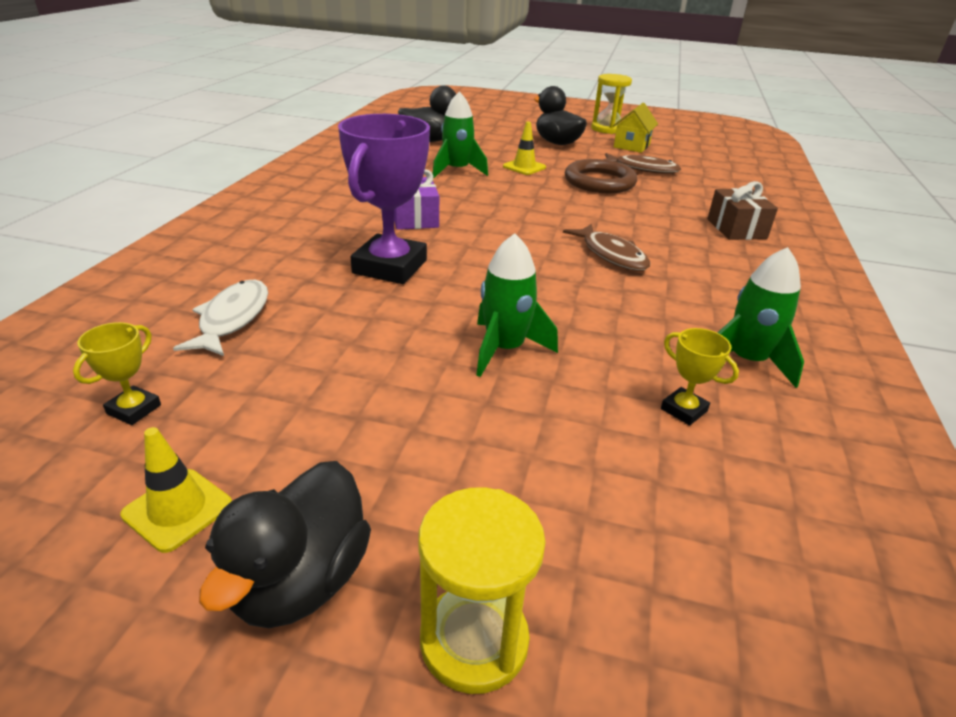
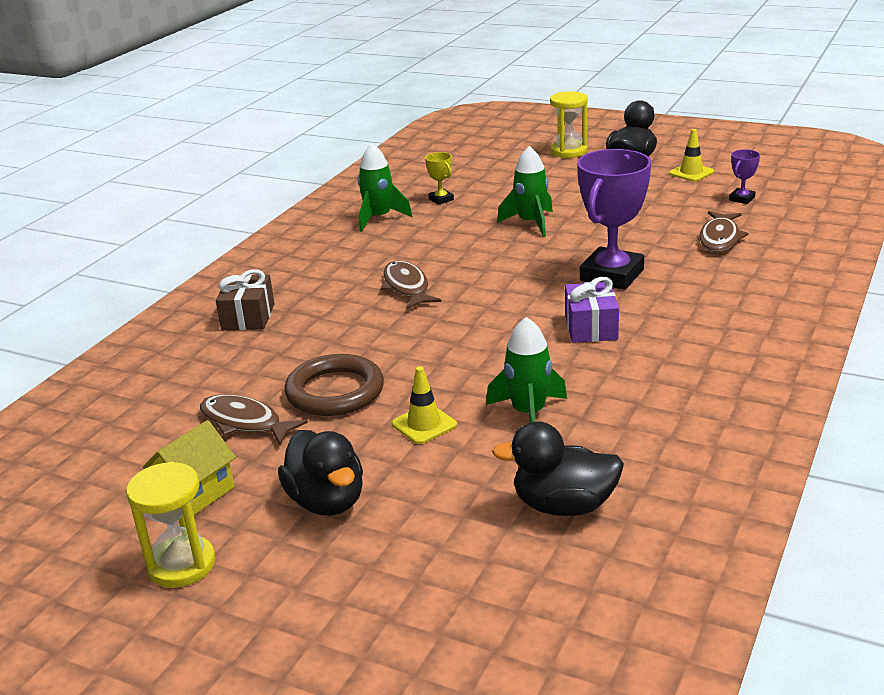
camera: 165 degrees left, 5 degrees down
yellow trophy [73,322,161,425] -> purple trophy [729,149,760,204]
white fish [173,280,268,356] -> brown fish [699,211,749,252]

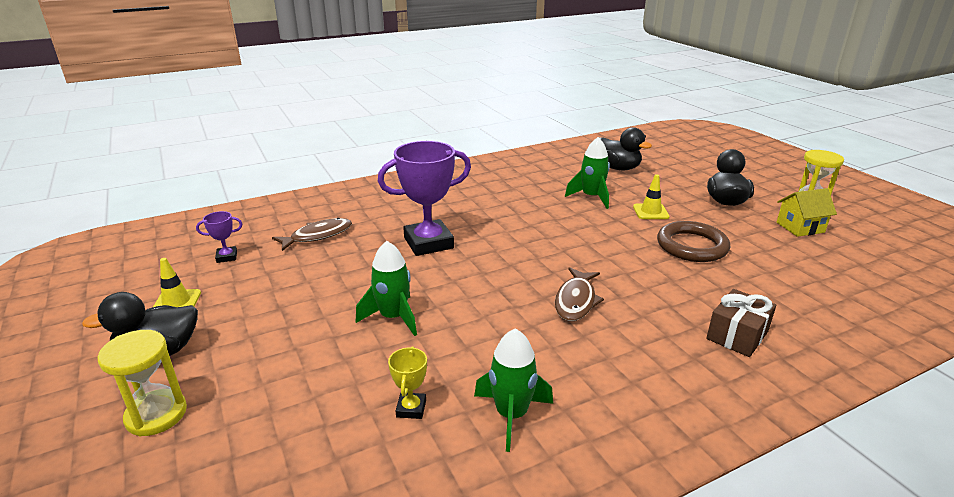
camera: 145 degrees left, 0 degrees up
brown fish [200,395,308,445] -> none
purple gift [565,277,619,343] -> none

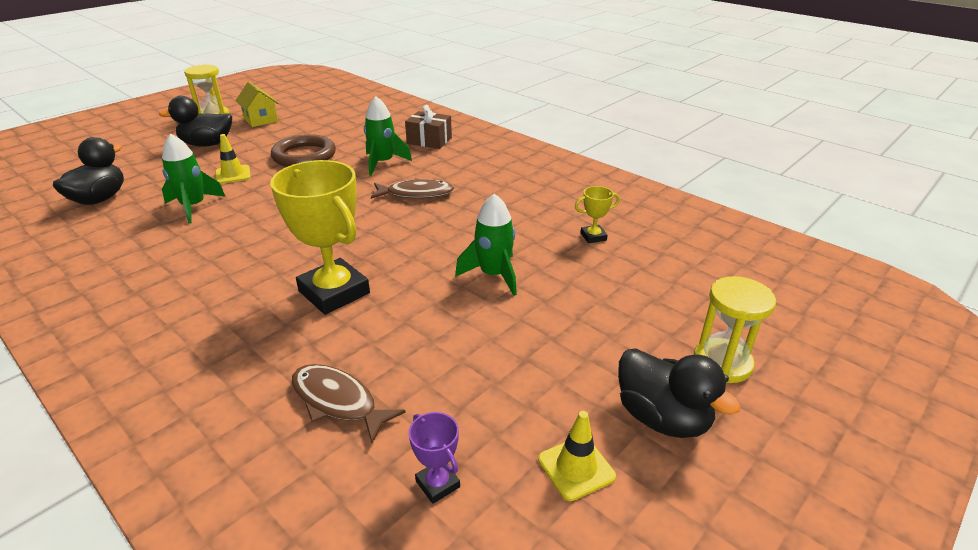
camera: 110 degrees left, 5 degrees up
purple trophy [378,141,471,256] -> yellow trophy [270,160,370,315]
green rocket [474,328,553,452] -> green rocket moved to [364,96,412,176]

